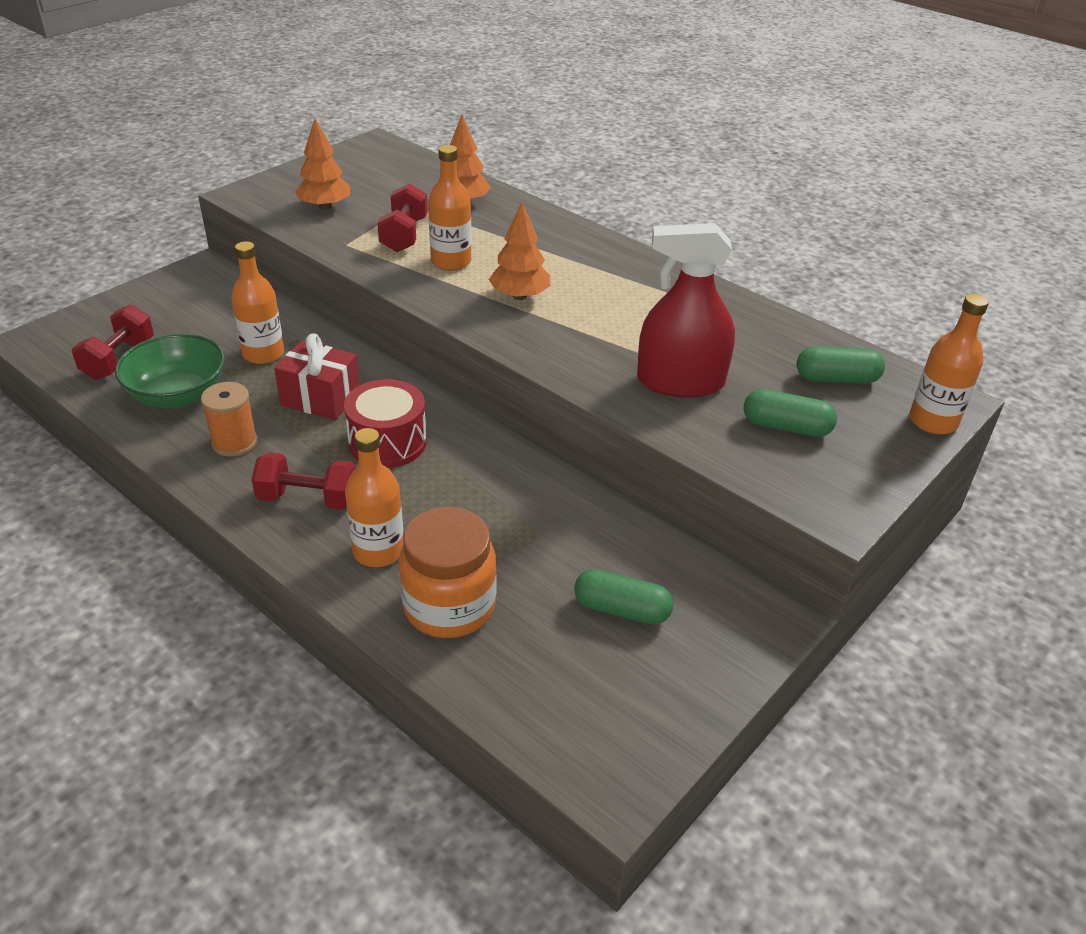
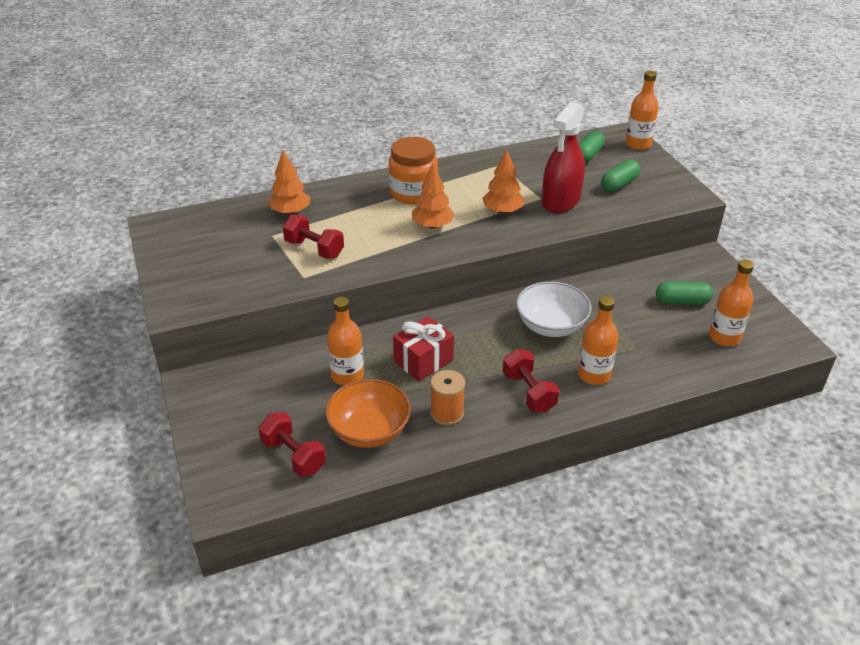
camera: 60 degrees left, 0 degrees up
green bowl [115,334,225,408] -> orange bowl [325,379,411,448]
red dumbbell [251,452,356,510] -> red dumbbell turned 60 degrees counterclockwise [503,349,559,412]
orange tree [295,118,350,210] -> orange tree moved to [482,150,524,214]
red drum [344,379,427,468] -> none
orange jar [399,507,497,638] -> orange jar moved to [388,137,438,204]
orange bottle [428,145,472,271] -> orange bottle moved to [709,260,754,346]
green capsule [574,569,674,625] -> green capsule turned 45 degrees clockwise [656,282,713,305]
none -> white bowl [516,281,591,337]

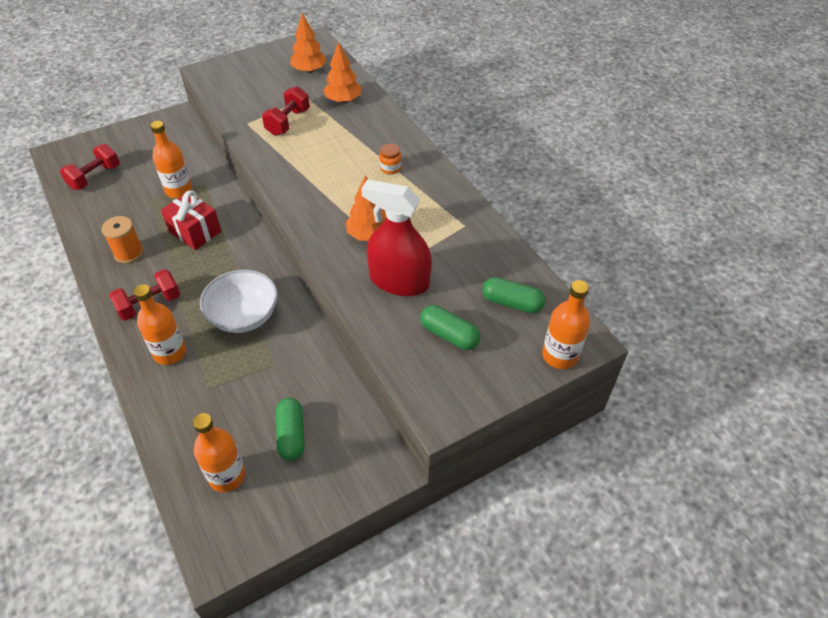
camera: 80 degrees right, 10 degrees up
orange bowl [325,379,411,448] -> none
orange jar [388,137,438,204] -> orange jar [379,144,402,174], size x0.44
orange tree [412,164,455,229] -> orange tree moved to [290,13,327,73]

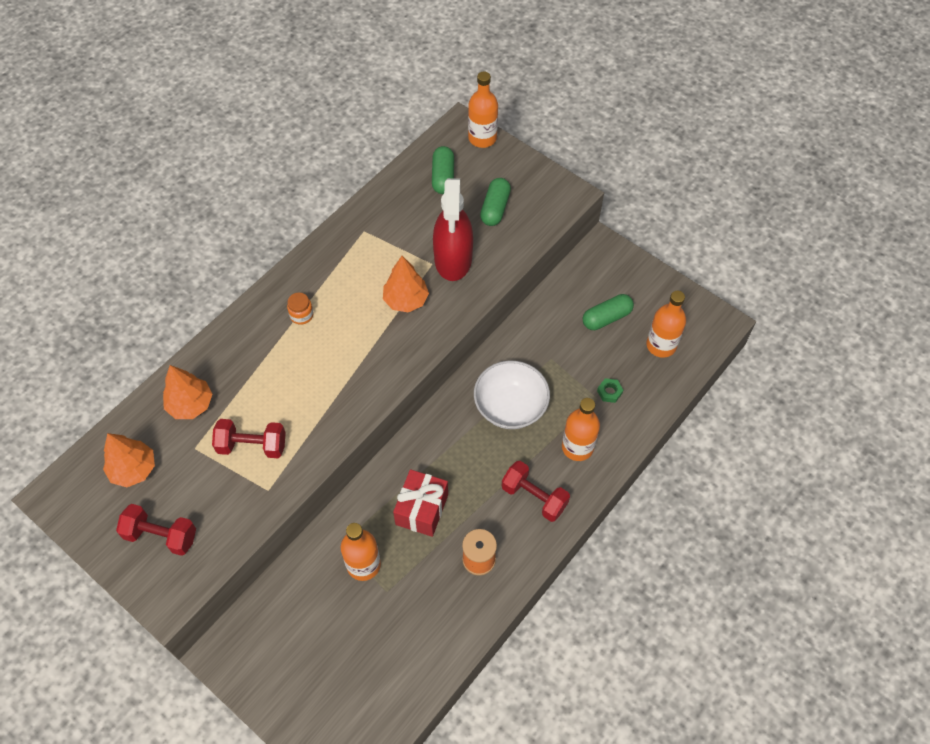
camera: 110 degrees left, 10 degrees up
red dumbbell [60,144,120,190] -> red dumbbell moved to [116,504,196,556]
none -> green nut [597,378,623,403]

